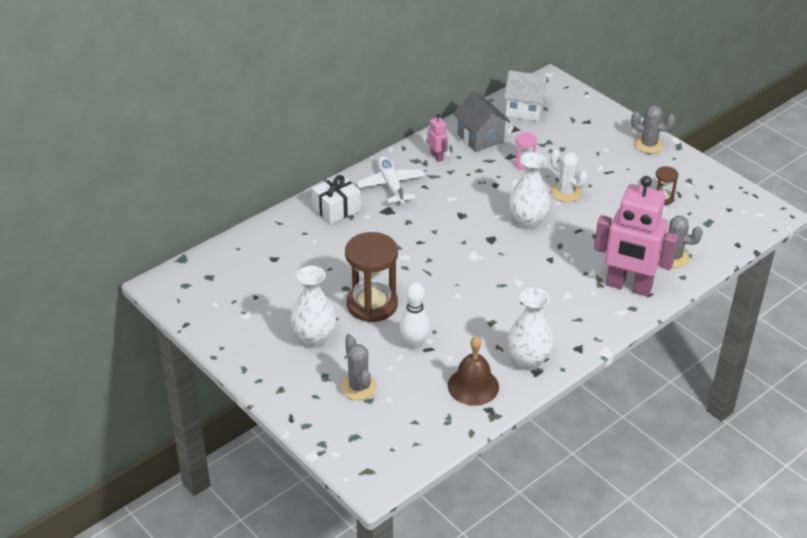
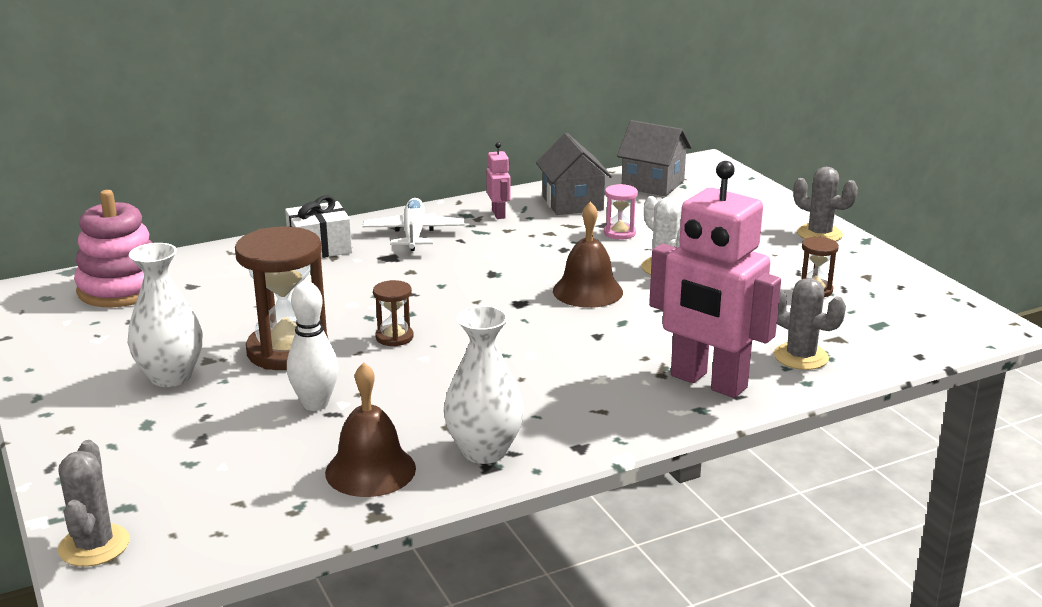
camera: 15 degrees right, 15 degrees down
grey cactus [341,336,377,400] -> grey cactus moved to [58,440,130,567]
white house [504,70,549,121] -> grey house [617,120,692,196]
white vase [509,152,550,229] -> brown bell [553,202,623,308]
none -> pink stacking toy [74,190,153,307]
none -> brown hourglass [373,280,414,346]

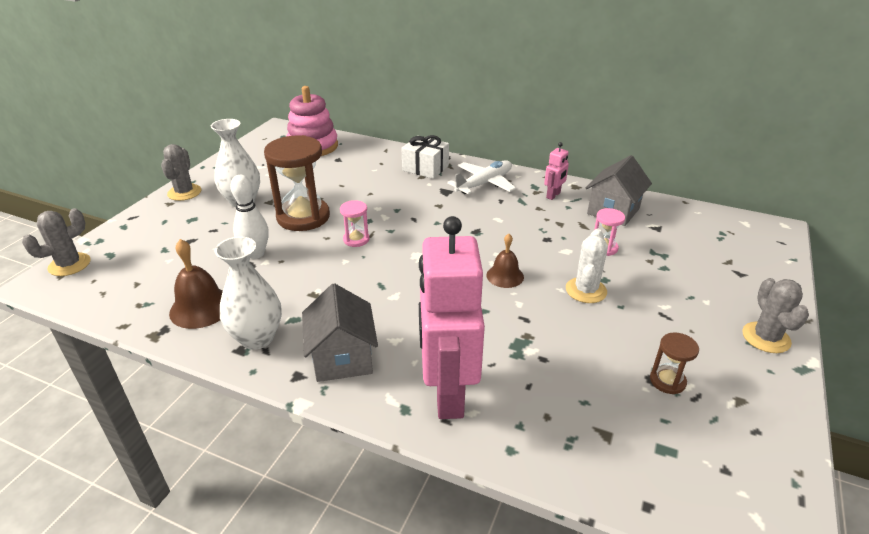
camera: 50 degrees right, 10 degrees up
brown hourglass [373,280,414,346] -> pink hourglass [340,200,370,247]
brown bell [553,202,623,308] -> brown bell [486,234,524,288], size x0.66
grey house [617,120,692,196] -> grey house moved to [302,283,378,382]
grey cactus [774,278,846,370] -> grey cactus moved to [161,144,201,201]

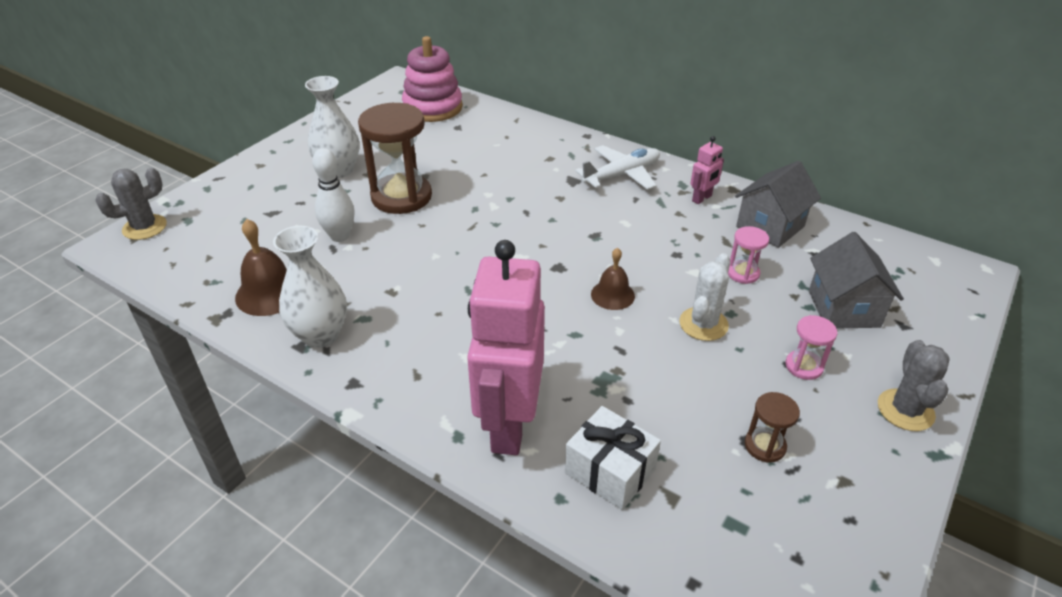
camera: 10 degrees right, 5 degrees up
grey cactus [161,144,201,201] -> none
grey house [302,283,378,382] -> grey house moved to [809,232,904,329]
pink hourglass [340,200,370,247] -> pink hourglass moved to [786,315,837,380]
white gift [401,135,449,179] -> white gift moved to [565,406,661,510]

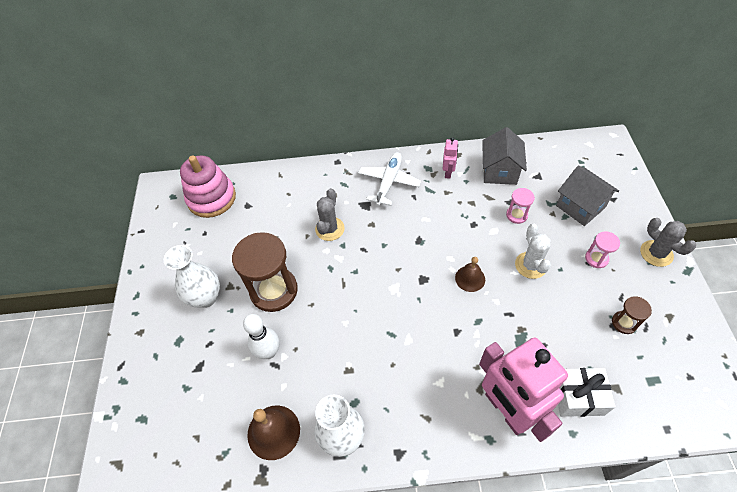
camera: 35 degrees left, 15 degrees up
grey cactus [95,168,167,240] -> grey cactus moved to [315,188,345,241]

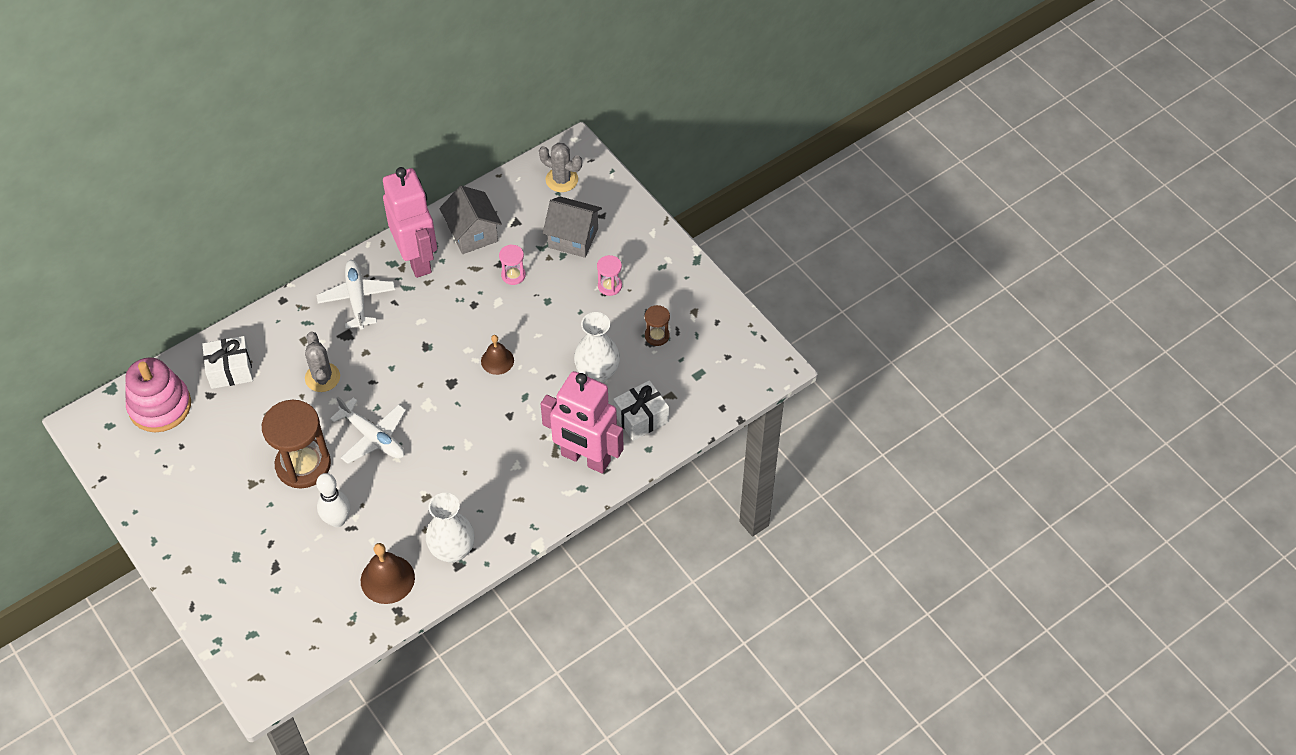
camera: 35 degrees left, 0 degrees up
white vase [164,245,220,308] -> white vase moved to [574,312,620,383]
pink robot [443,137,458,179] -> pink robot [383,167,437,278], size x2.38
white cactus [515,224,551,279] -> none
grey cactus [640,218,696,267] -> grey cactus moved to [539,143,582,192]
none -> white gift [202,336,253,389]
none -> white plane [330,397,406,464]

